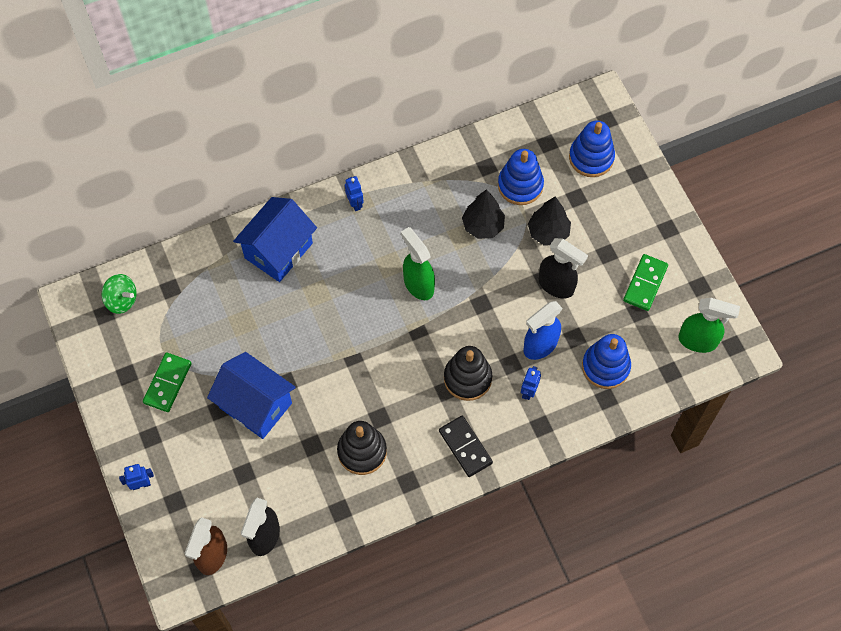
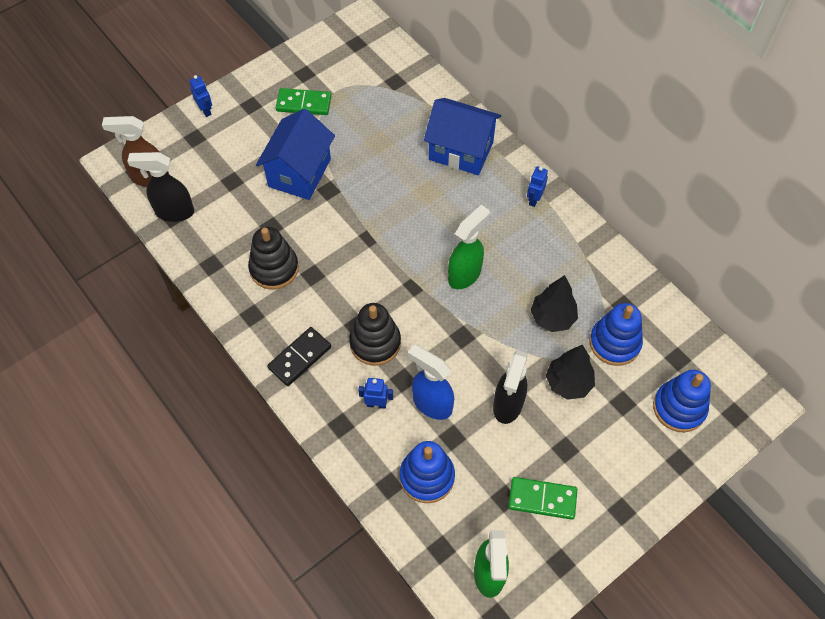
camera: 75 degrees right, 5 degrees down
green spinning top [102,274,137,314] -> none
blue robot [345,176,364,211] -> blue robot turned 150 degrees clockwise [527,166,548,207]

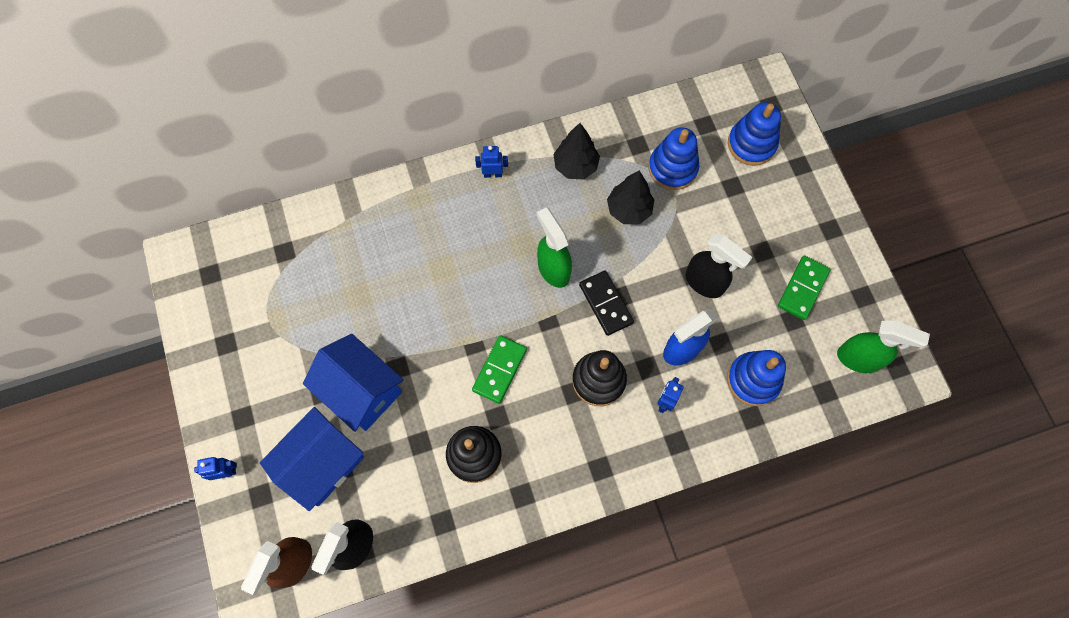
camera: 70 degrees left, 10 degrees up
black domino [267,327,331,386] -> black domino moved to [579,270,634,336]
green domino [276,88,331,115] -> green domino moved to [472,335,527,404]
blue house [424,98,501,175] -> blue house moved to [260,407,364,511]
blue robot [527,166,548,207] -> blue robot turned 135 degrees clockwise [475,146,508,178]
black tree [546,345,595,400] -> black tree moved to [553,123,600,179]

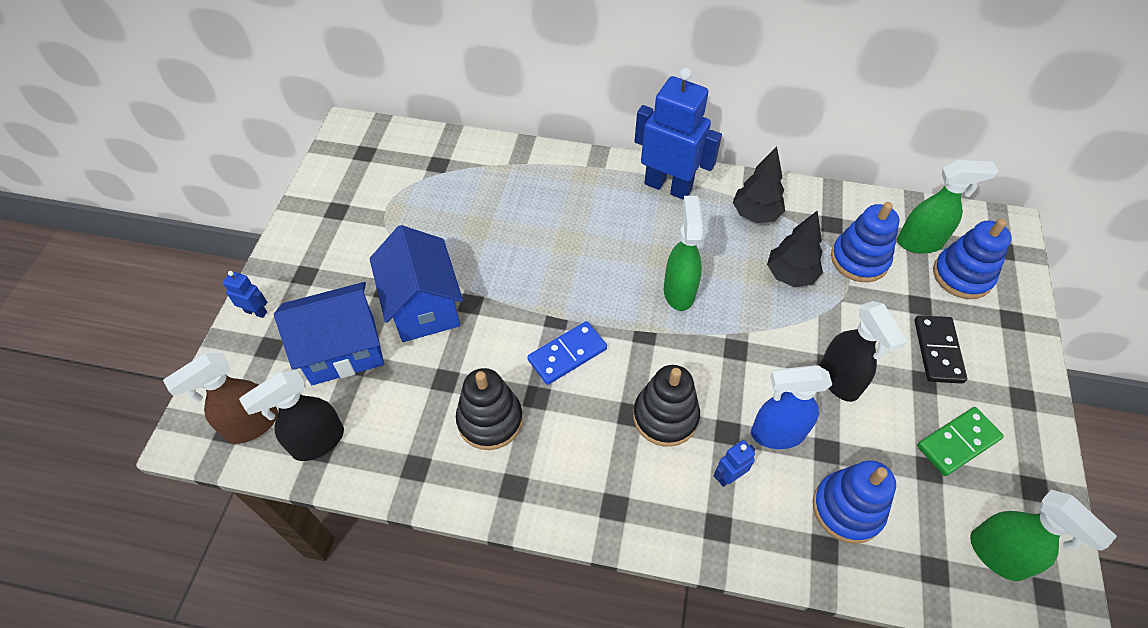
camera: 30 degrees right, 15 degrees down
green domino [472,335,527,404] -> blue domino [527,321,607,385]
blue robot [475,146,508,178] -> blue robot [635,67,722,200], size x2.37
black domino [579,270,634,336] -> black domino moved to [914,315,967,384]
none -> green spray bottle [897,160,998,254]

